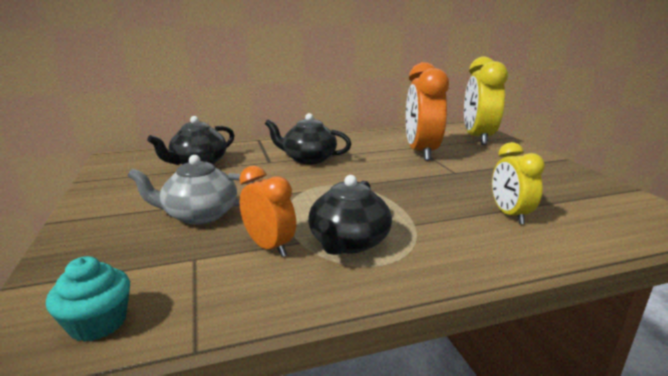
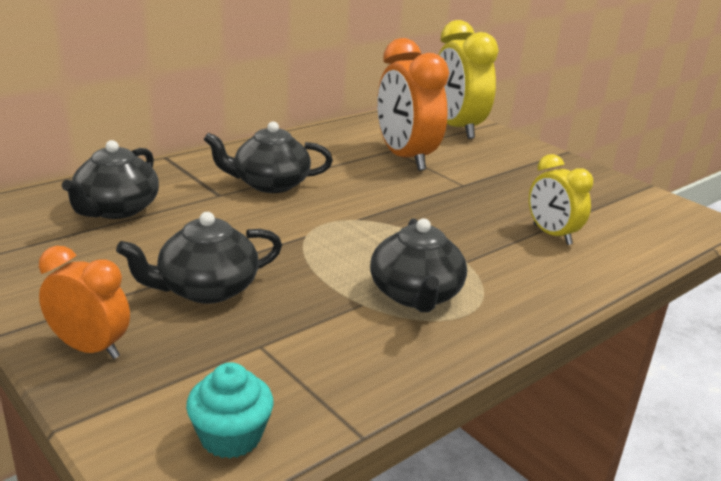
camera: 25 degrees left, 5 degrees up
grey teapot [127,155,254,225] -> black teapot [116,212,282,304]
orange clock [239,166,296,257] -> orange clock moved to [39,246,130,359]

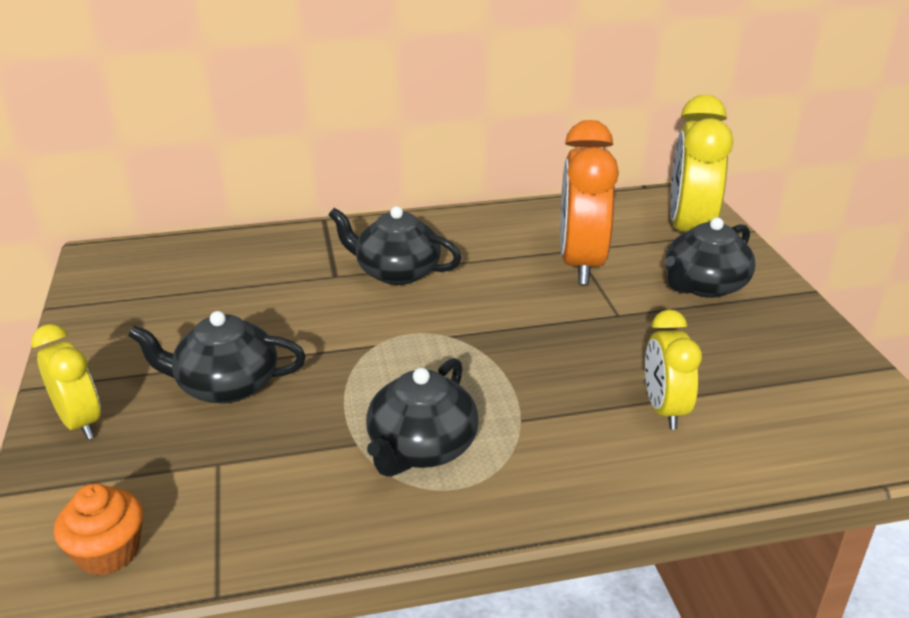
camera: 30 degrees right, 5 degrees up
orange clock [39,246,130,359] -> yellow clock [31,324,101,440]
black teapot [62,140,159,219] -> black teapot moved to [665,217,755,298]
turquoise cupcake [186,362,274,459] -> orange cupcake [54,483,143,575]

